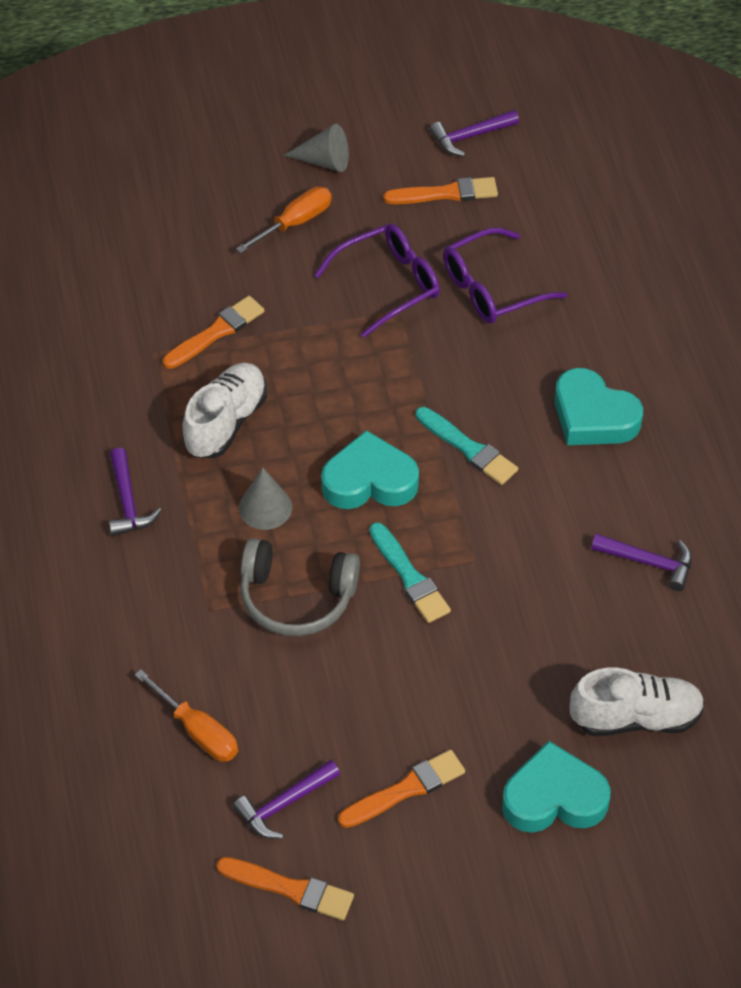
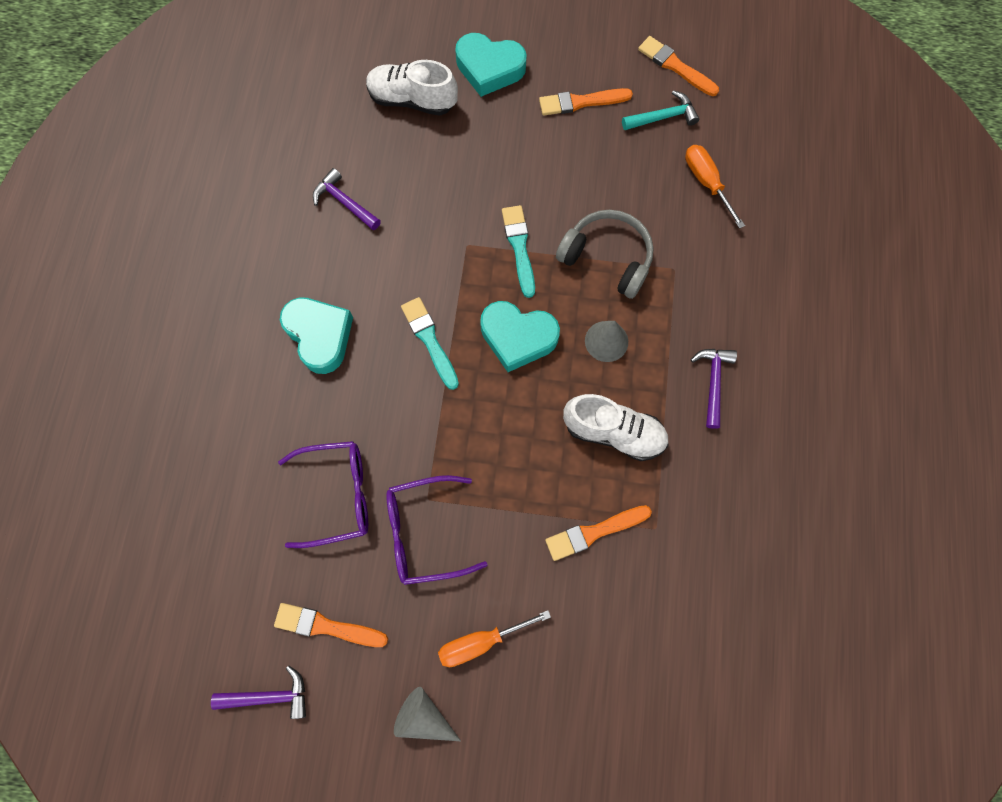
camera: 160 degrees left, 20 degrees up
white shoe [182,363,267,458] -> white shoe turned 120 degrees counterclockwise [563,394,669,461]
purple hammer [233,760,340,839] -> turquoise hammer [622,90,699,130]

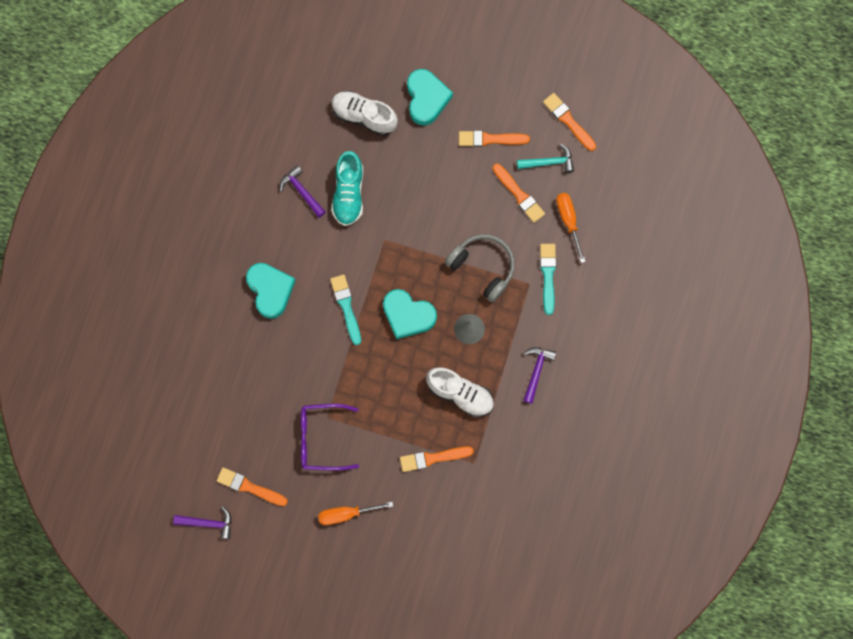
camera: 10 degrees right, 5 degrees up
purple glasses [278,441,368,548] -> none
grey cone [394,687,461,741] -> none
turquoise heart [455,33,527,97] -> turquoise heart turned 120 degrees counterclockwise [407,69,453,126]
turquoise brush [502,205,535,298] -> turquoise brush moved to [540,244,556,315]
none -> turquoise shoe [331,151,363,226]
none -> orange brush [493,164,545,223]

